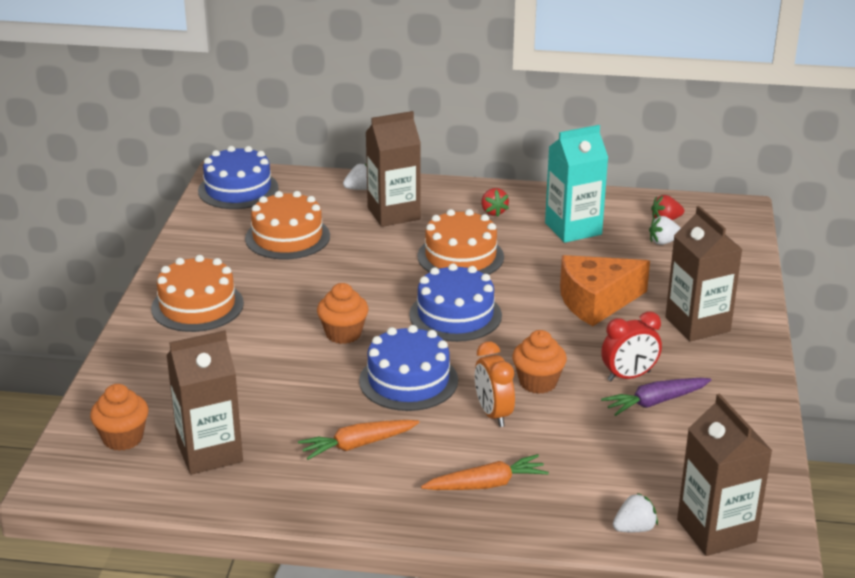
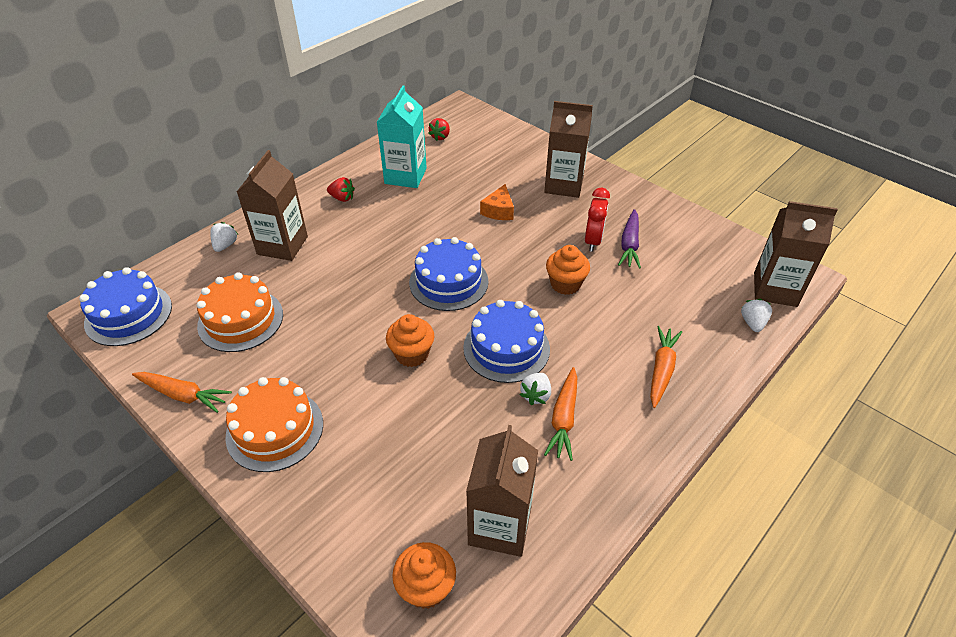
camera: 55 degrees left, 15 degrees up
orange cake [417,209,504,275] -> none
orange clock [475,341,515,427] -> none
orange cheese [560,255,650,326] -> orange cheese [480,184,514,220], size x0.56
white strawberry [649,216,681,245] -> white strawberry moved to [520,373,551,405]
none -> orange carrot [132,372,232,413]

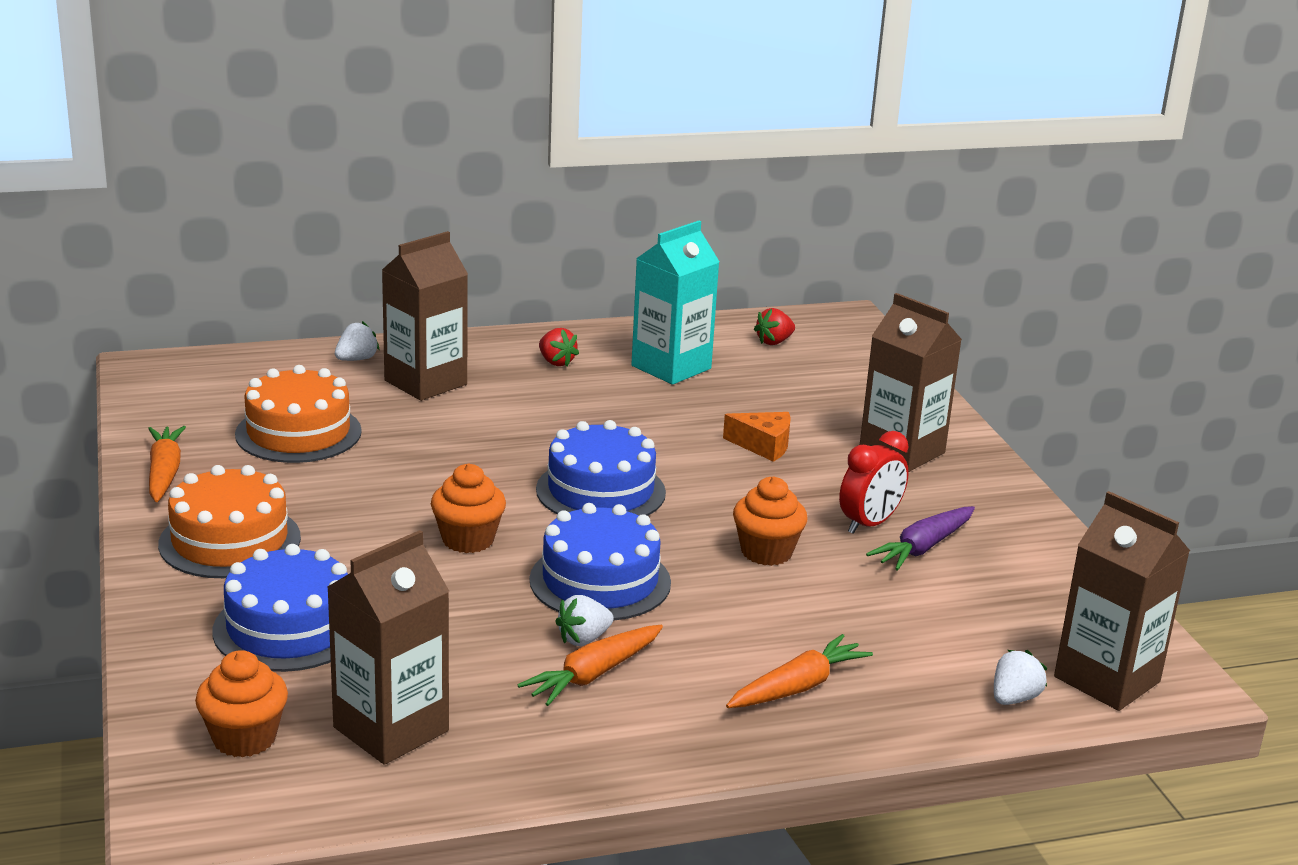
camera: 30 degrees right, 20 degrees down
blue cake [79,267,172,346] -> blue cake moved to [212,544,348,672]
orange carrot [132,372,232,413] -> orange carrot turned 150 degrees counterclockwise [148,426,186,502]
orange cheese [480,184,514,220] -> orange cheese turned 120 degrees counterclockwise [723,412,791,462]

